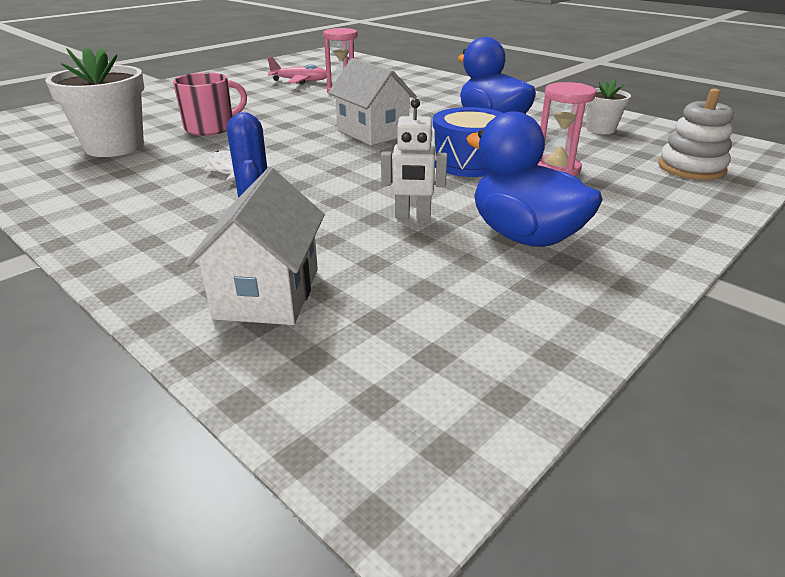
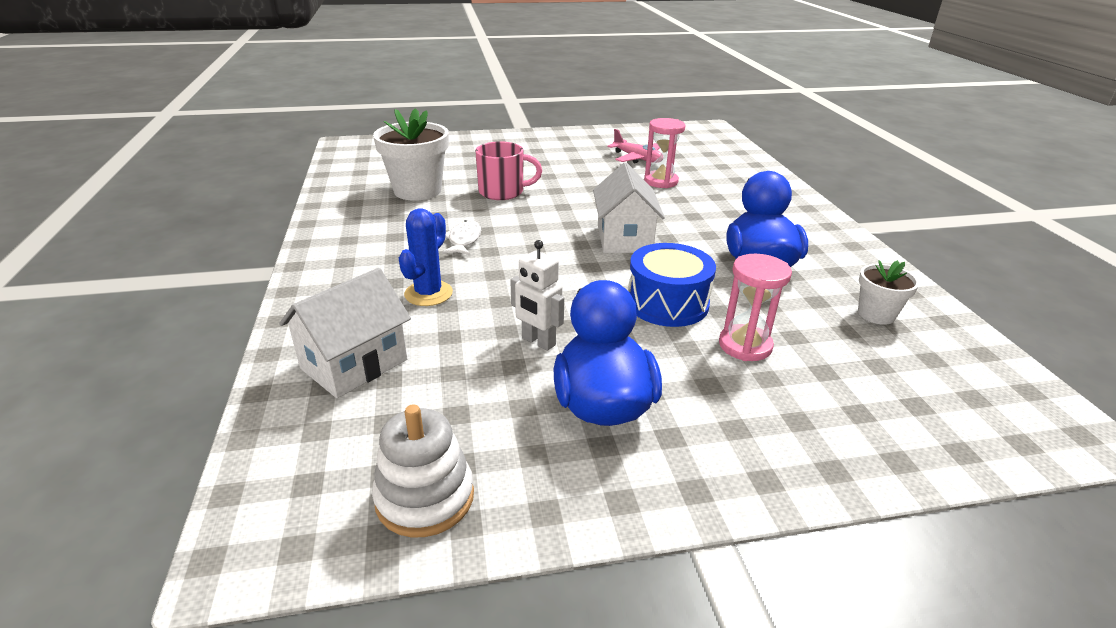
camera: 35 degrees right, 0 degrees up
white stacking toy [658,88,734,180] -> white stacking toy moved to [372,404,474,537]

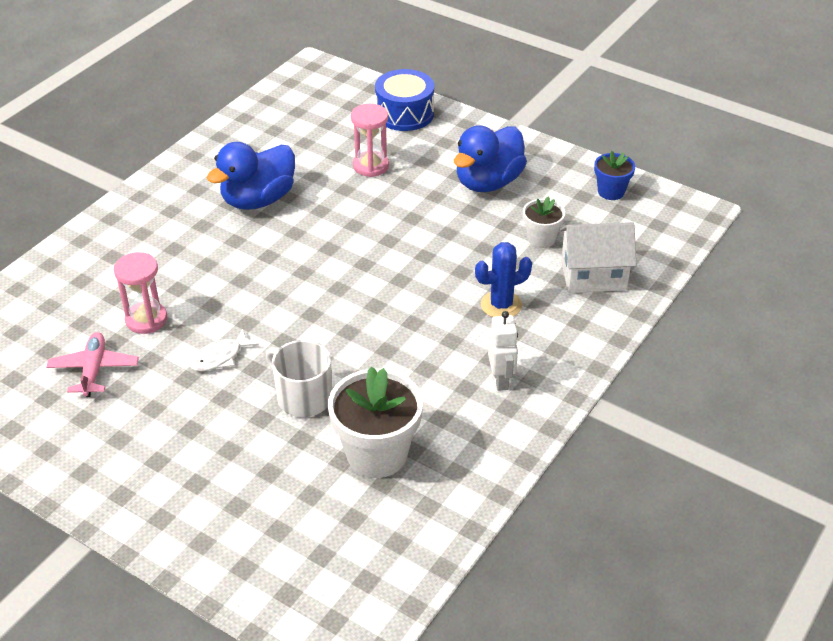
camera: 135 degrees left, 10 degrees up
white stacking toy [372,404,474,537] -> blue flower pot [594,151,635,200]
white fish [442,220,481,255] -> white fish moved to [190,329,259,371]
pink mug [475,141,542,200] -> white mug [266,340,332,417]
white robot [510,240,564,351] -> white robot moved to [488,311,518,391]
white house [593,162,665,253] -> none
blue drum [628,243,716,327] -> blue drum moved to [375,69,434,131]
white flower pot [858,260,920,325] -> white flower pot moved to [523,196,565,248]

